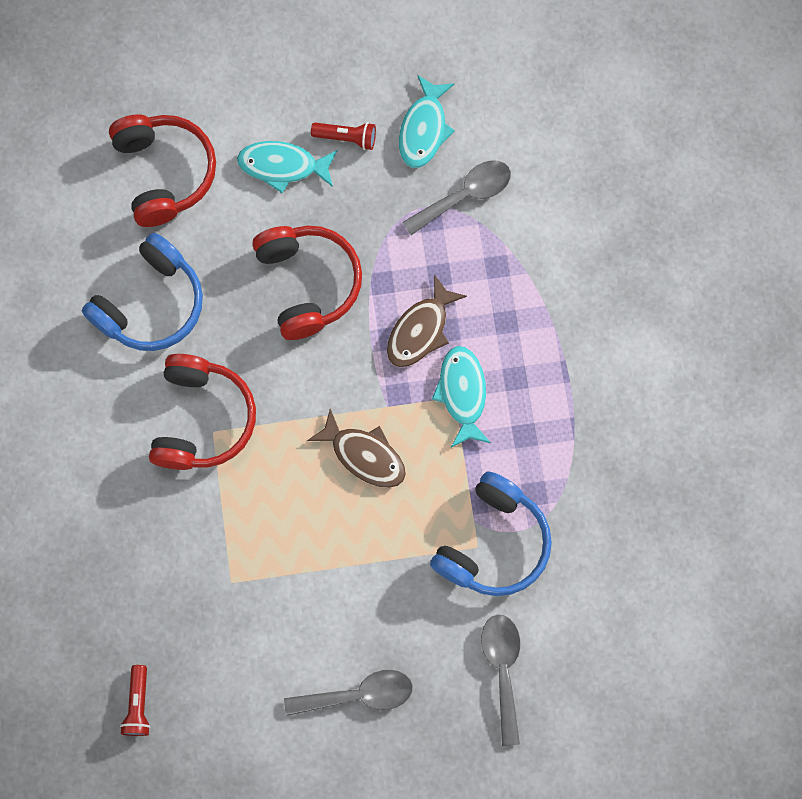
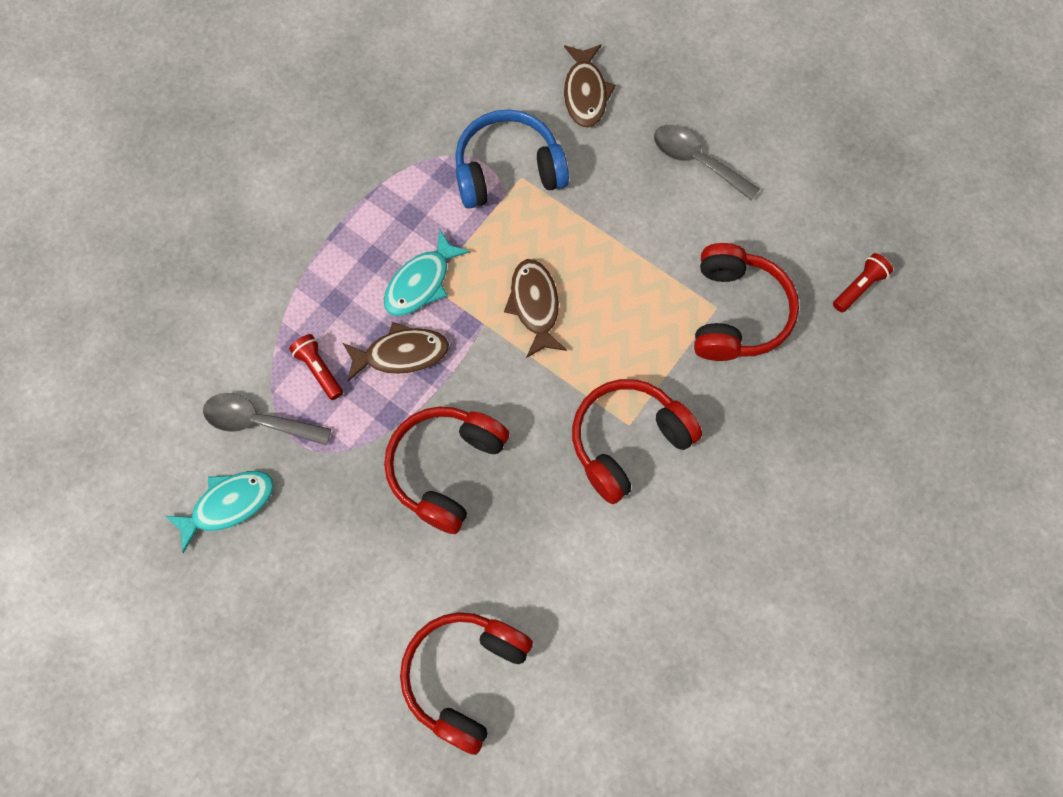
camera: 135 degrees left, 5 degrees down
blue headphones [82,233,203,351] -> none
turquoise fish [237,141,337,193] -> none
red flashlight [311,122,376,150] -> red flashlight moved to [289,334,343,400]
grey spoon [481,614,520,746] -> brown fish [564,44,616,128]
none -> red headphones [694,243,799,361]

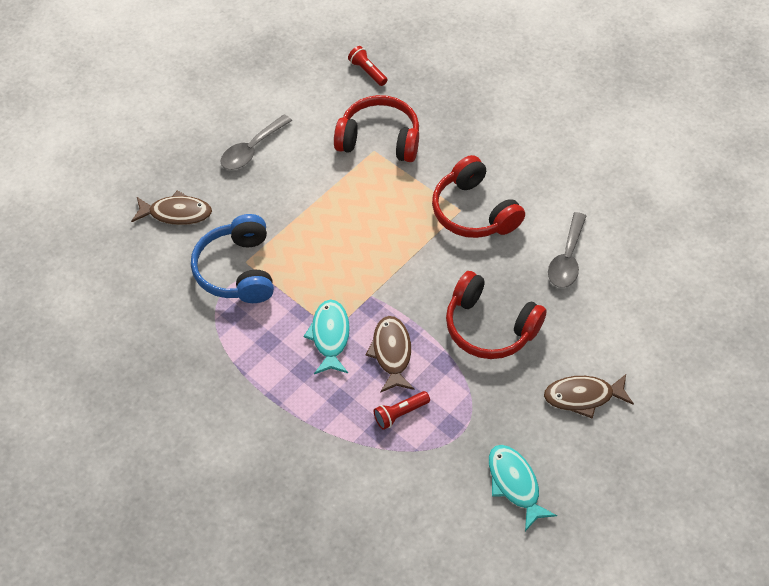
camera: 85 degrees left, 15 degrees down
grey spoon [203,393,332,446] -> grey spoon moved to [548,212,586,288]
turquoise fish [384,229,470,316] -> turquoise fish turned 135 degrees counterclockwise [304,299,350,374]
red headphones [400,612,533,755] -> none
brown fish [504,259,567,358] -> brown fish moved to [544,374,634,419]

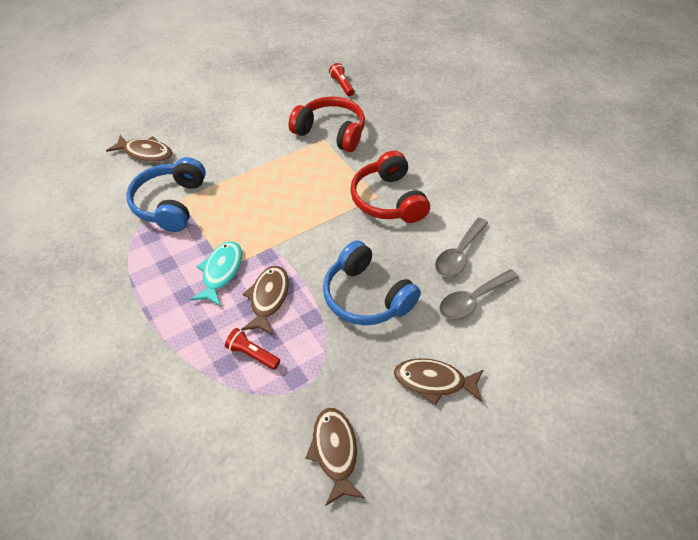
camera: 15 degrees right, 5 degrees down
grey spoon [220,114,292,170] -> grey spoon moved to [439,269,519,320]
red flashlight [373,391,430,430] -> red flashlight turned 45 degrees clockwise [225,328,280,370]
red headphones [446,271,547,359] -> blue headphones [323,240,421,325]
turquoise fish [489,445,557,531] -> brown fish [306,408,365,505]

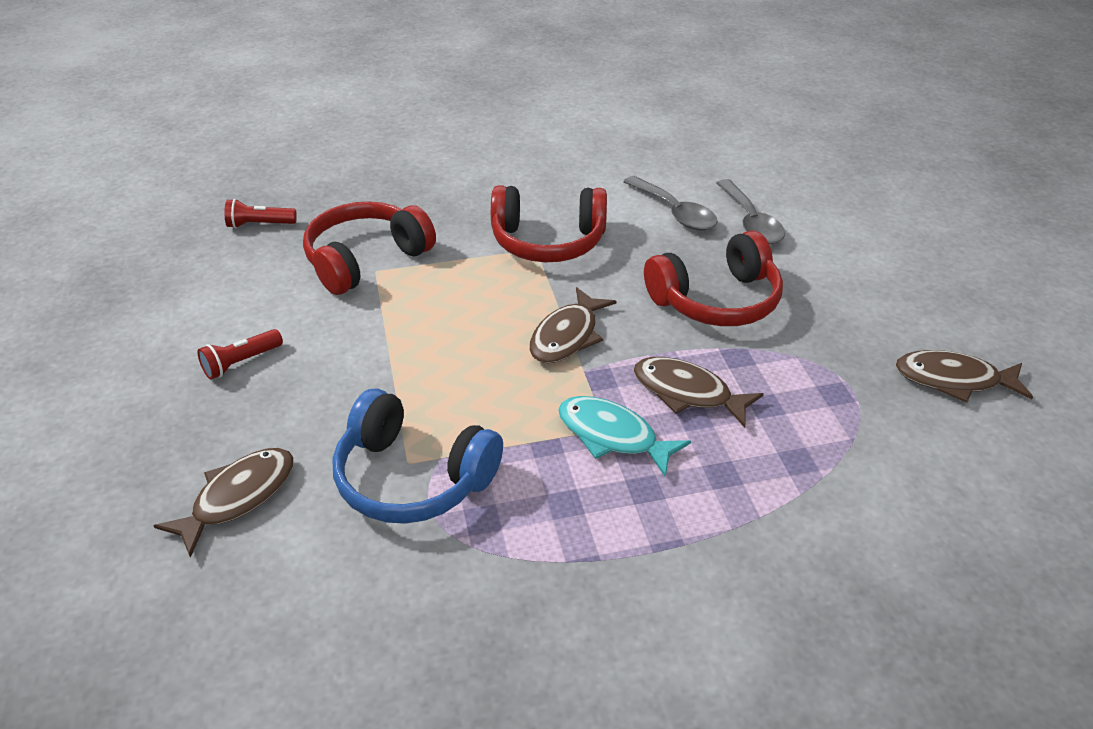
camera: 70 degrees left, 10 degrees down
red flashlight [225,328,280,370] -> red flashlight moved to [197,329,283,379]
blue headphones [323,240,421,325] -> red headphones [644,231,783,326]
brown fish [394,358,483,405] -> brown fish moved to [529,287,617,363]

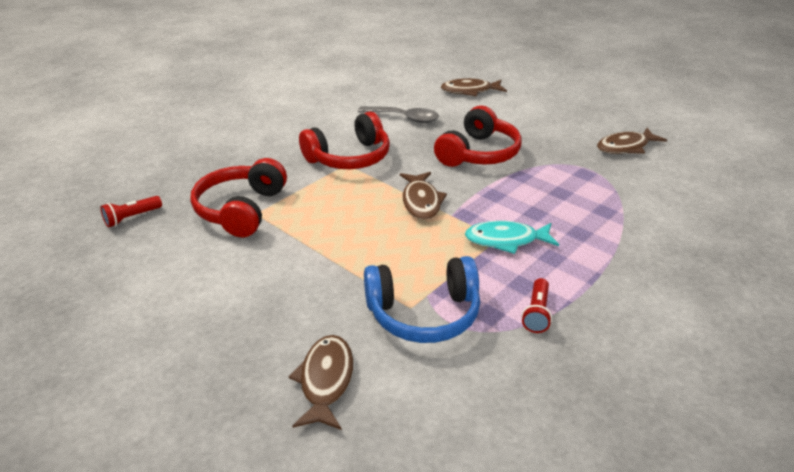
camera: 35 degrees left, 5 degrees down
red flashlight [197,329,283,379] -> red flashlight moved to [522,278,552,333]
brown fish [634,357,764,428] -> brown fish moved to [441,78,507,96]
grey spoon [717,179,785,244] -> none

